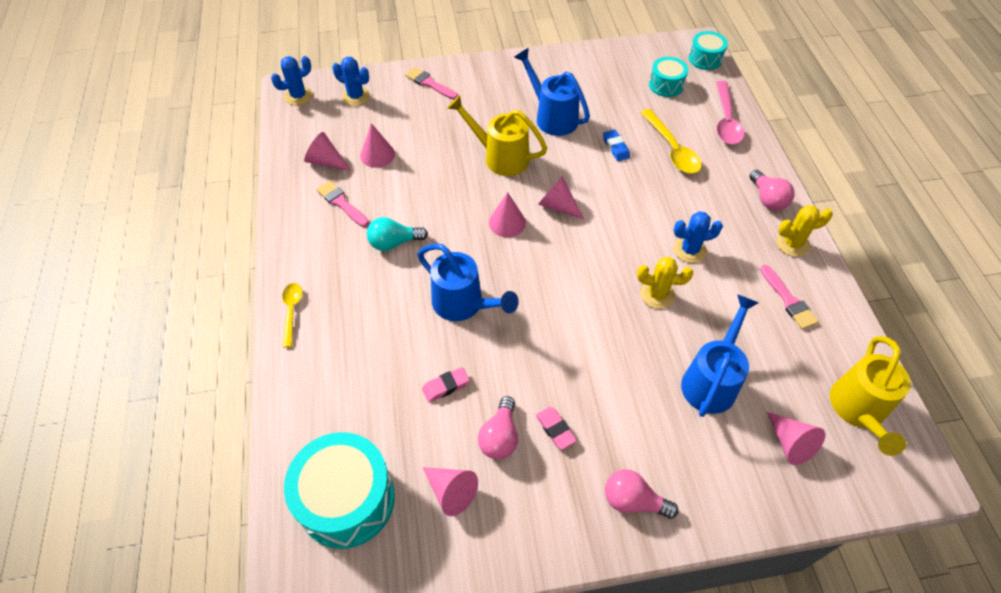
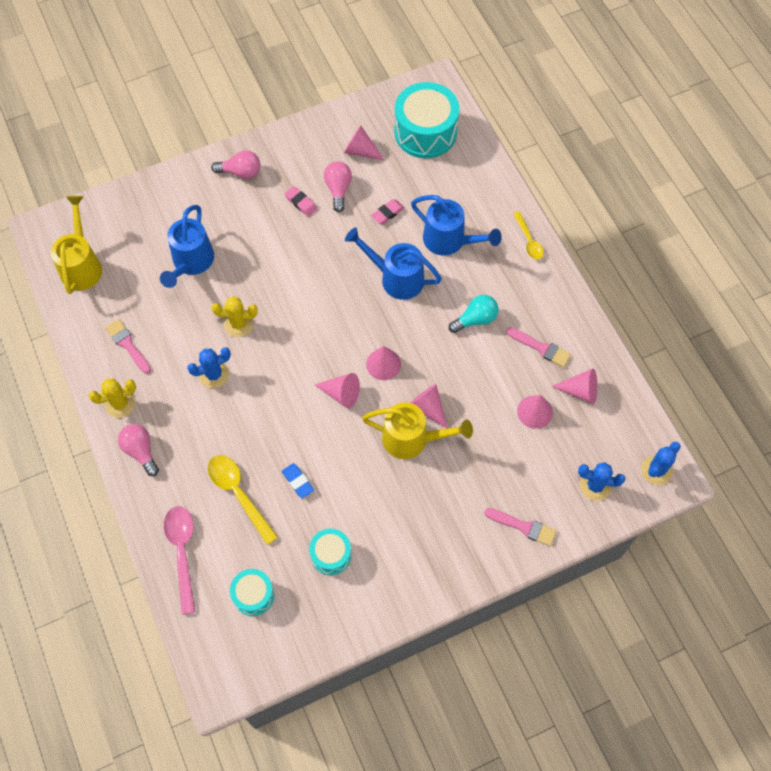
camera: 165 degrees right, 10 degrees up
blue watering can [514,48,590,136] -> blue watering can moved to [411,195,502,255]
turquoise drum [688,31,728,70] -> turquoise drum moved to [309,529,352,575]
pink cone [767,412,825,465] -> pink cone moved to [410,384,448,429]

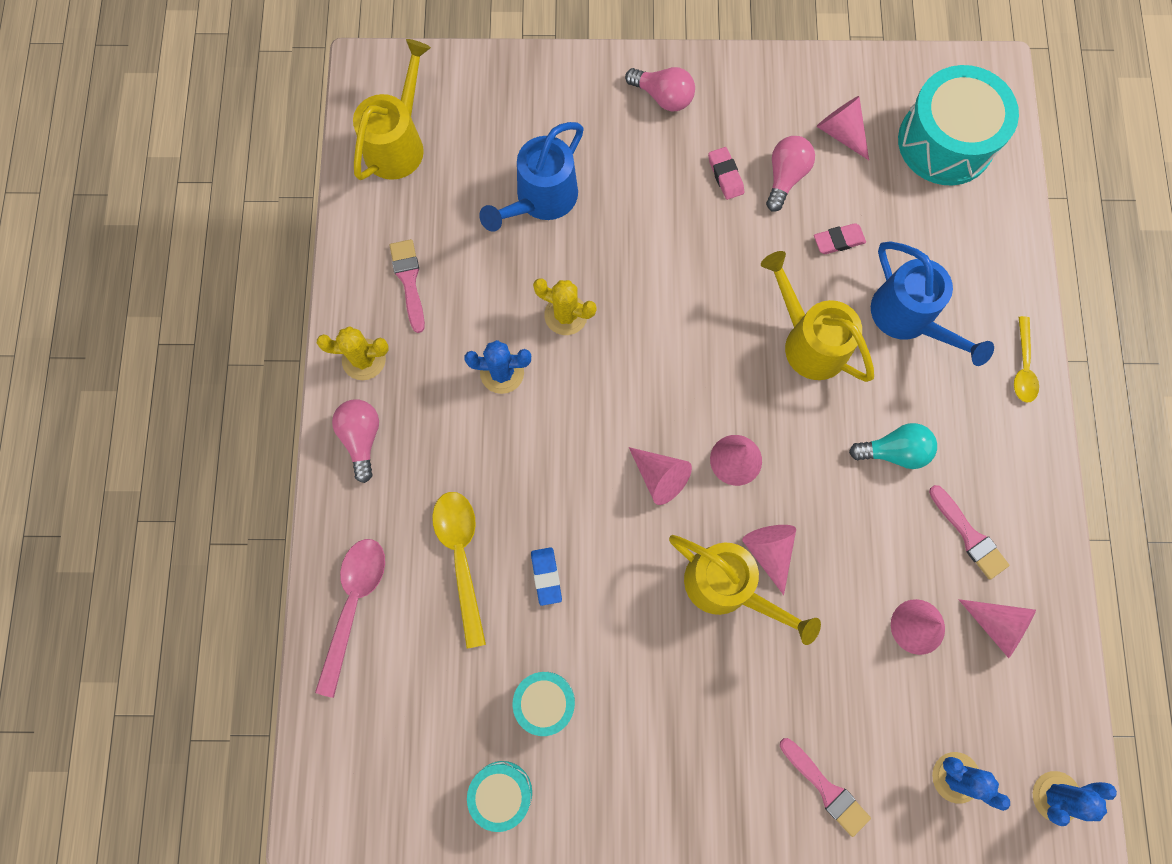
camera: 25 degrees right, 10 degrees up
turquoise drum [230,569,274,616] -> turquoise drum moved to [467,761,532,832]
blue watering can [345,228,442,300] -> yellow watering can [761,251,874,382]

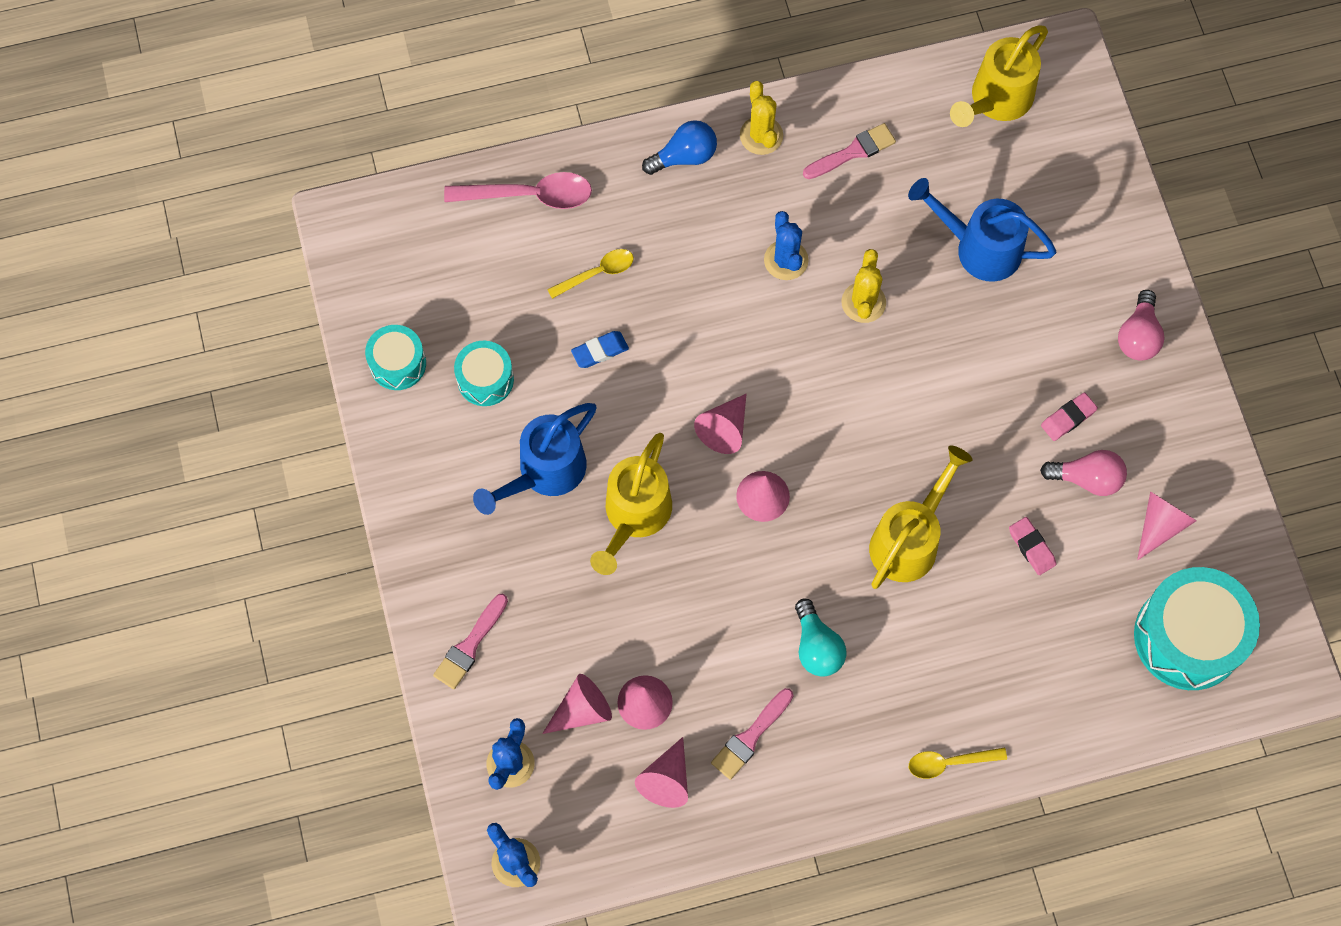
camera: 75 degrees right, 5 degrees down
pink light bulb [332,400,379,483] -> blue light bulb [642,120,717,175]
yellow watering can [353,39,431,180] -> yellow watering can turned 120 degrees clockwise [950,26,1048,127]
yellow spoon [432,492,486,648] -> yellow spoon [547,249,634,299], size x0.62
pink cone [742,525,796,595] -> pink cone moved to [542,674,612,734]
blue watering can [871,241,994,366] -> blue watering can moved to [473,403,597,515]

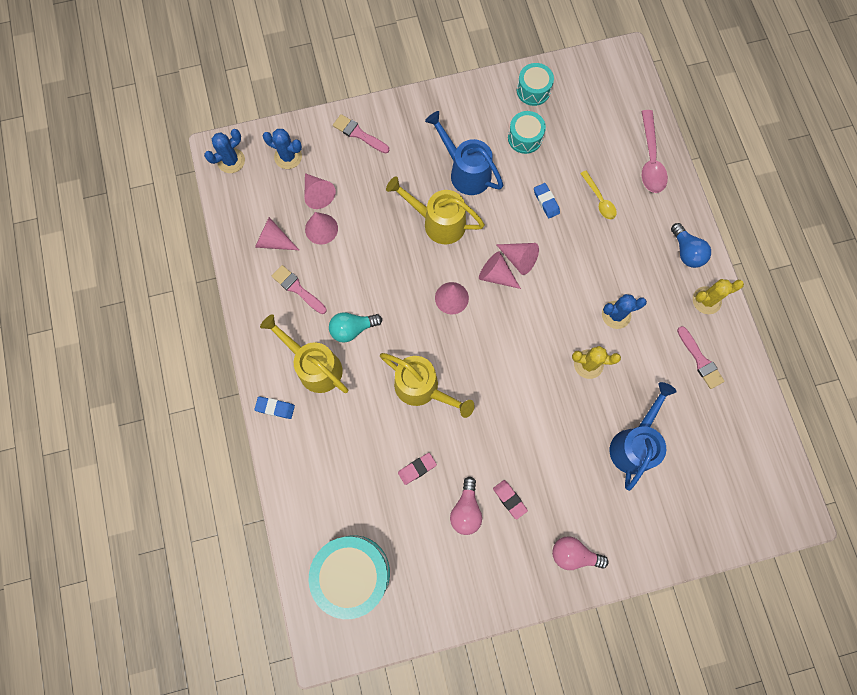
camera: 90 degrees right, 5 degrees up
yellow spoon [909,747,1007,779] -> blue eraser [254,397,295,419]
yellow watering can [950,26,1048,127] -> yellow watering can moved to [260,314,348,393]
pink cone [1137,491,1196,560] -> pink cone moved to [496,243,539,275]

